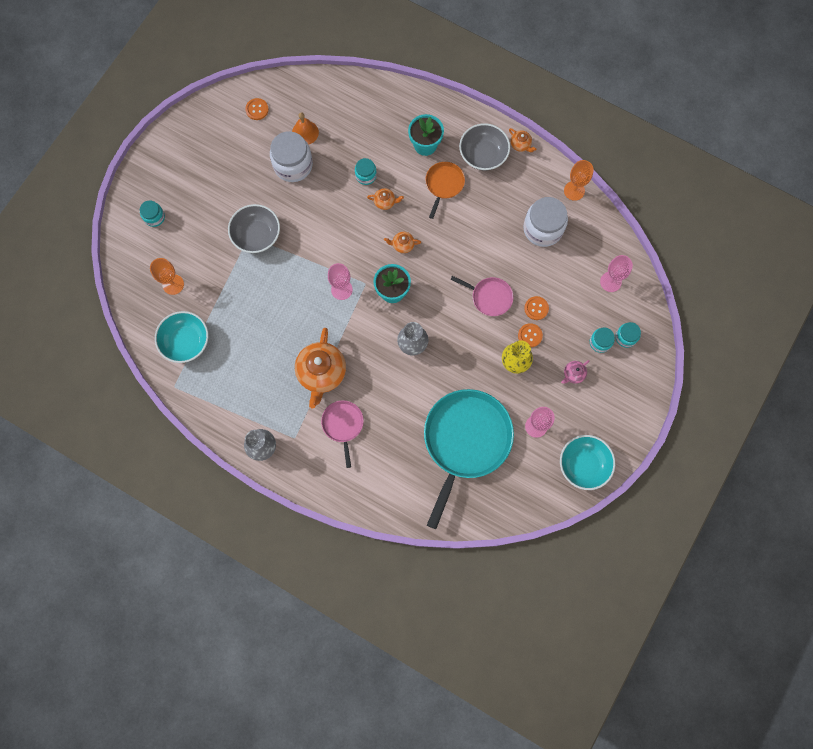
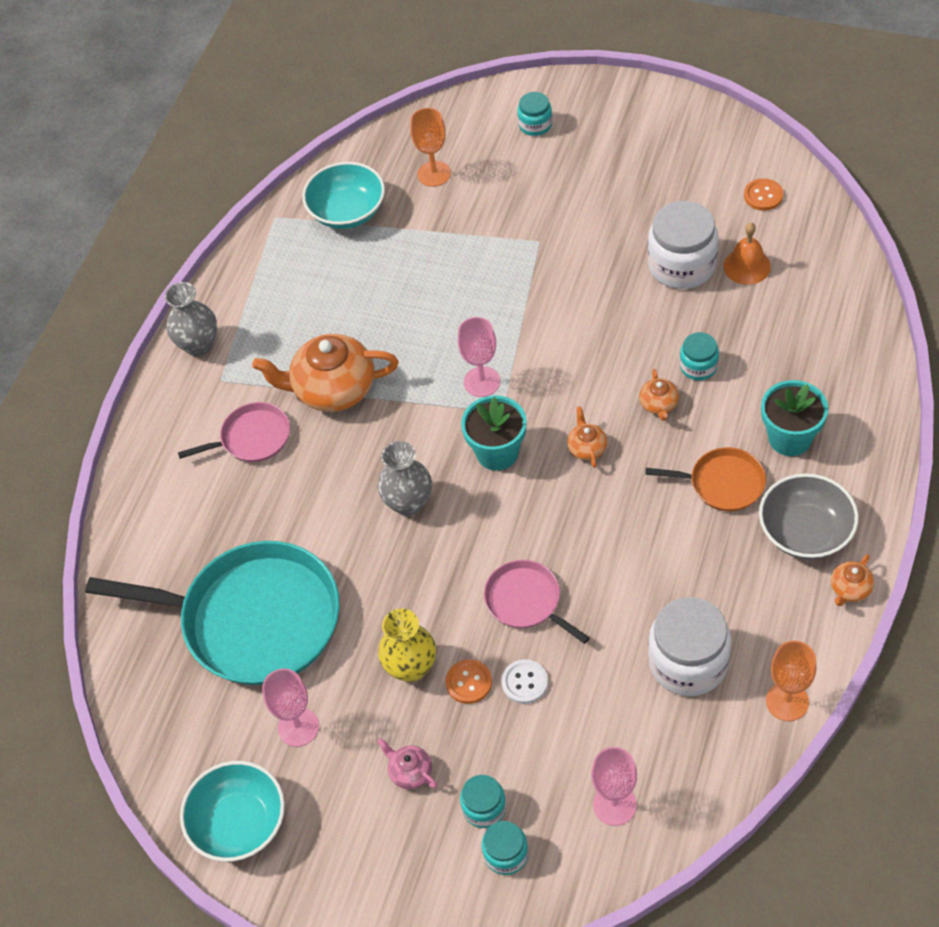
camera: 85 degrees right, 20 degrees down
grey bowl [228,204,280,253] -> none
pink pan [450,276,513,316] -> pink pan turned 120 degrees clockwise [484,560,589,644]
orange button [524,296,549,320] -> white button [501,659,548,704]

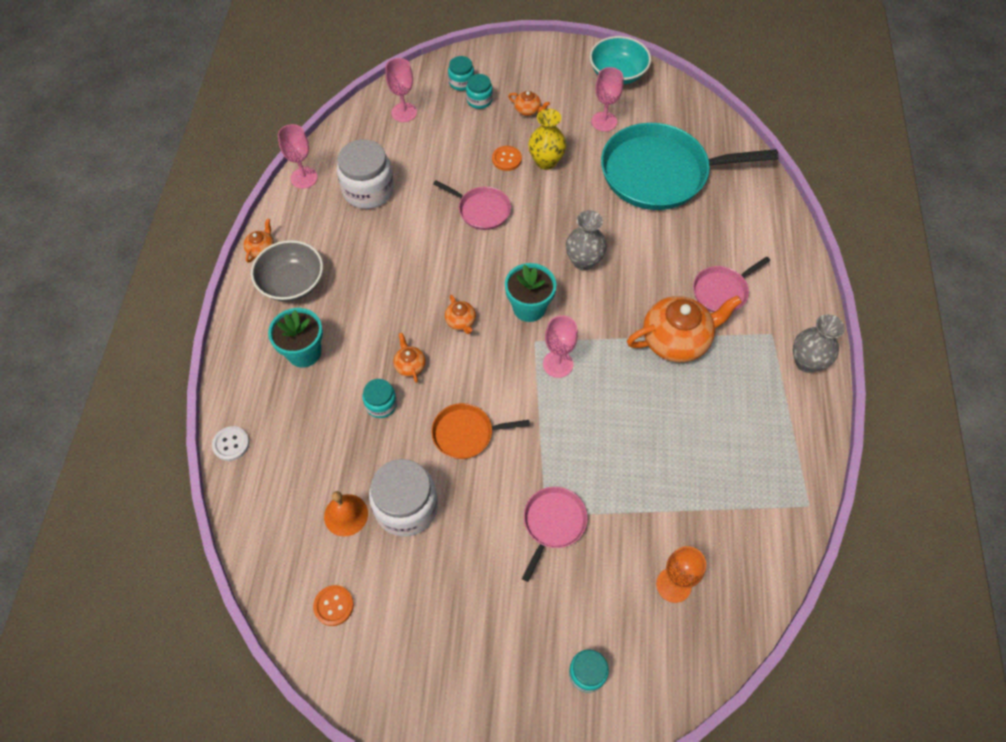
camera: 160 degrees right, 5 degrees up
turquoise bowl [302,162,385,229] -> none
pink teapot [377,738,438,790] -> orange teapot [508,91,550,116]
white button [501,659,548,704] -> white button moved to [212,426,249,461]
orange pan [645,447,766,511] -> orange pan moved to [431,403,530,459]
orange goblet [766,641,817,721] -> pink goblet [278,124,318,189]
none -> pink pan [522,487,588,582]

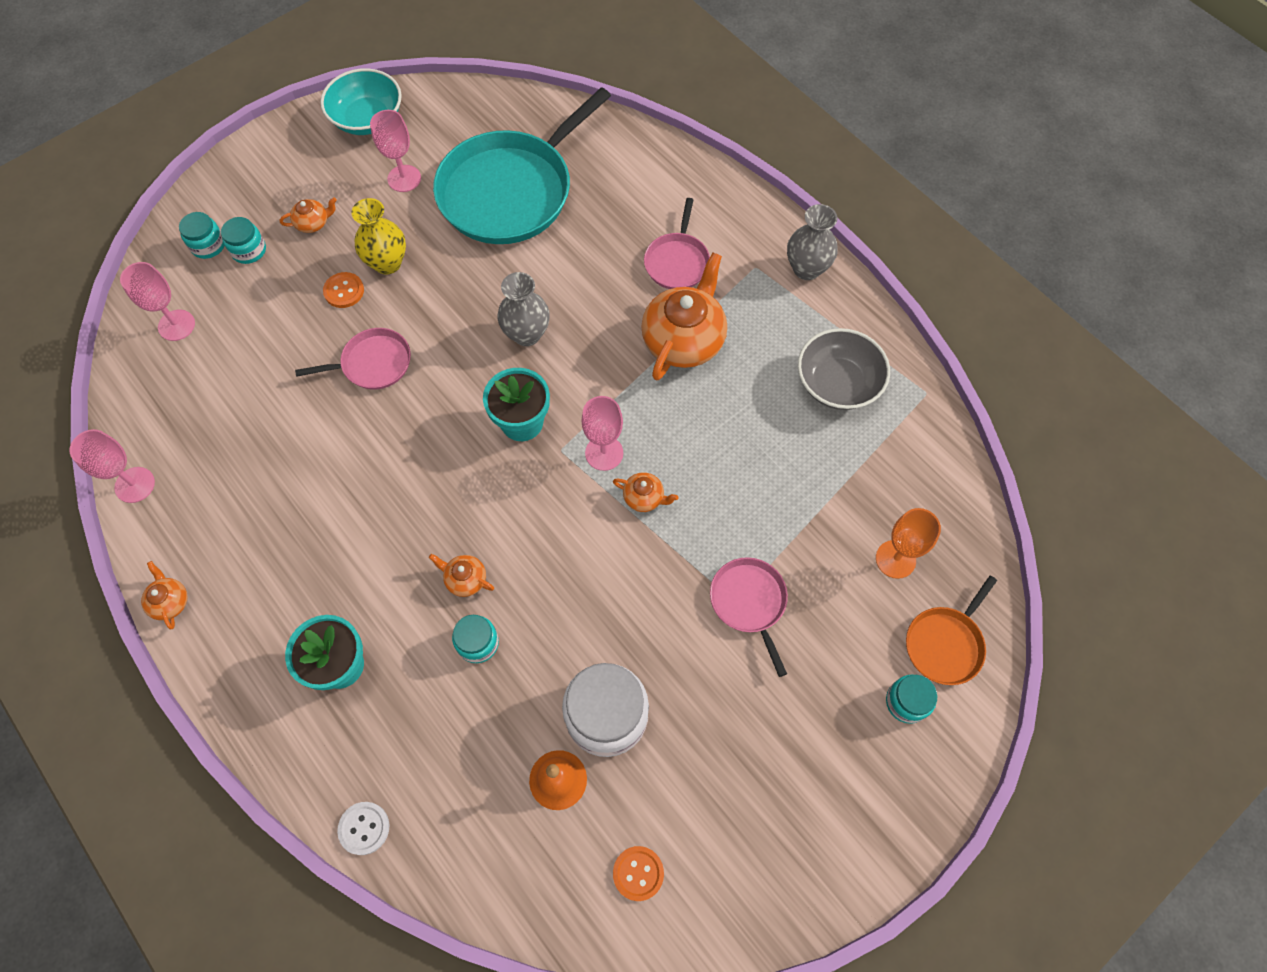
camera: 45 degrees left, 5 degrees up
grey bowl [251,240,323,302] -> grey bowl moved to [798,328,890,410]
white jar [337,139,394,209] -> none
orange pan [431,403,530,459] -> orange pan moved to [906,576,997,685]
orange teapot [445,295,476,334] -> orange teapot moved to [613,472,678,512]

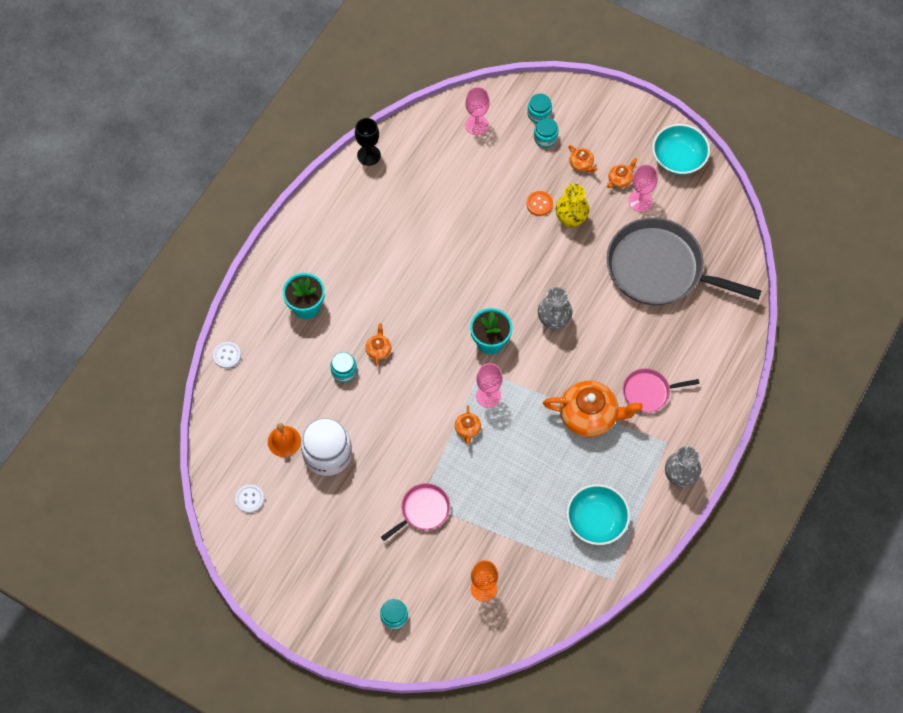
camera: 70 degrees right, 0 degrees up
pink goblet [69,429,155,503] -> black goblet [355,118,381,166]
orange teapot [141,561,188,629] -> orange teapot moved to [607,158,637,188]
pink pan [295,328,411,390] -> none
turquoise pan [433,87,611,244] -> grey pan [607,217,761,305]
orange button [613,846,664,901] -> white button [235,484,264,513]
grey bowl [798,328,890,410] -> turquoise bowl [566,484,630,545]
orange pan [906,576,997,685] -> none

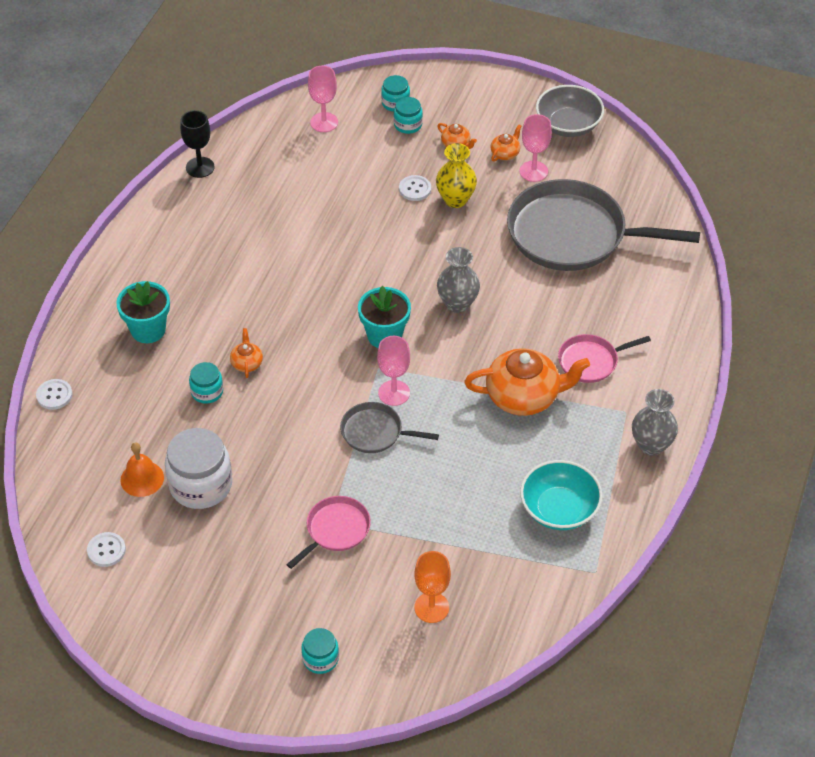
camera: 10 degrees left, 15 degrees down
orange teapot [455,405,481,445] -> grey pan [340,402,439,453]
orange button [526,191,553,216] -> white button [399,175,431,201]
turquoise bowl [652,124,710,175] -> grey bowl [536,85,604,137]

